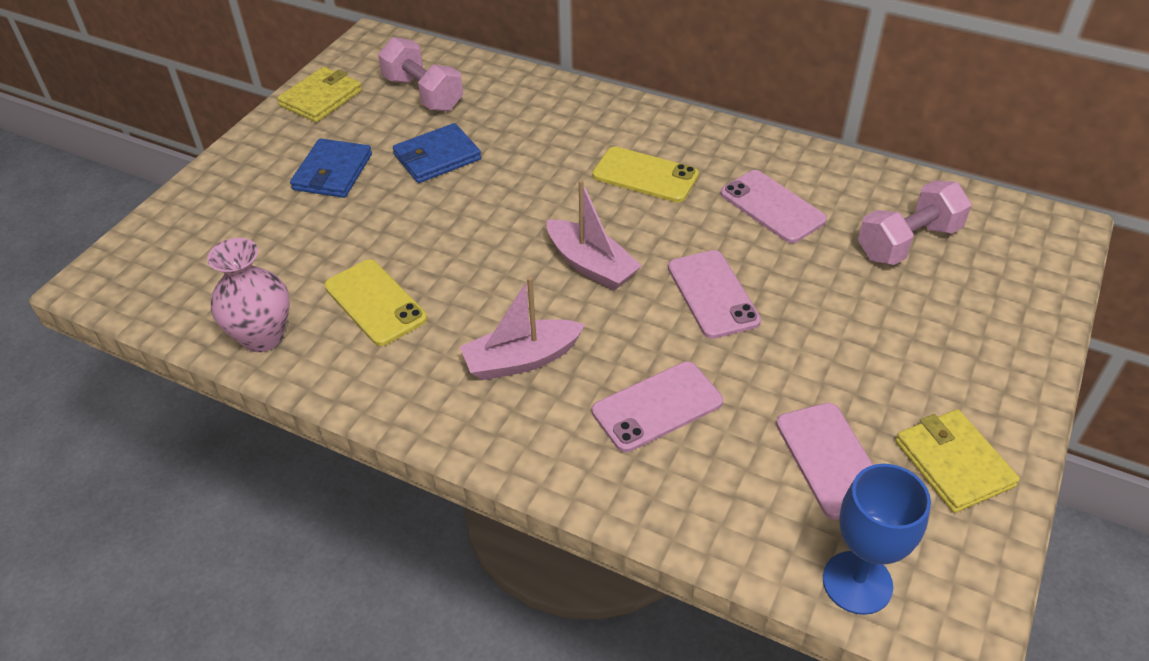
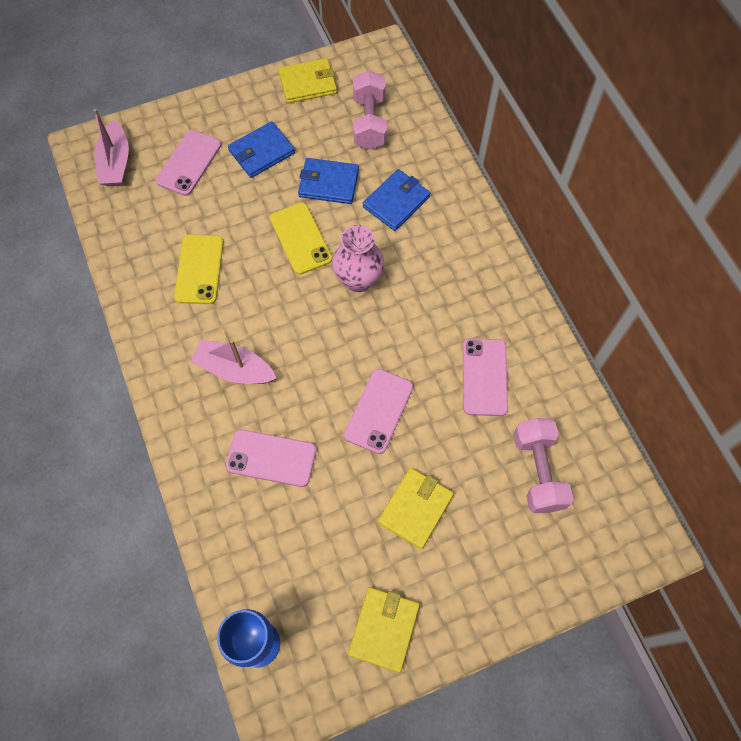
camera: 40 degrees right, 20 degrees up
pink vase [207,238,290,352] -> pink vase moved to [332,225,384,292]
pink boat [547,180,642,291] -> pink boat moved to [93,109,129,186]
yellow phone [592,146,699,203] -> yellow phone moved to [270,203,332,275]
pink phone [776,403,873,520] -> pink phone moved to [156,130,221,196]
pink dumbbell [858,180,972,265] -> pink dumbbell turned 75 degrees clockwise [514,418,573,513]
none -> blue wallet [363,169,431,231]
none -> yellow wallet [378,468,454,549]

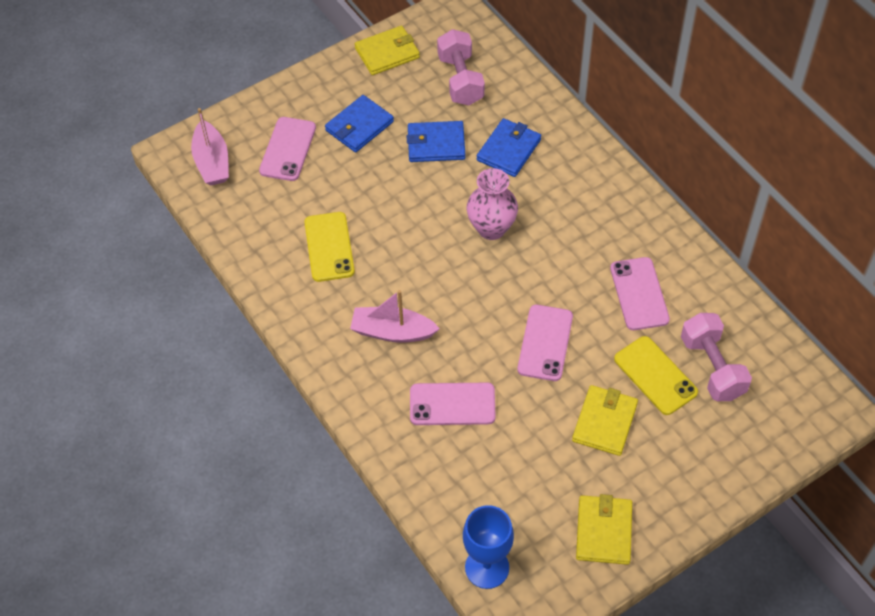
camera: 10 degrees left, 10 degrees down
yellow phone [270,203,332,275] -> yellow phone moved to [614,336,698,415]

